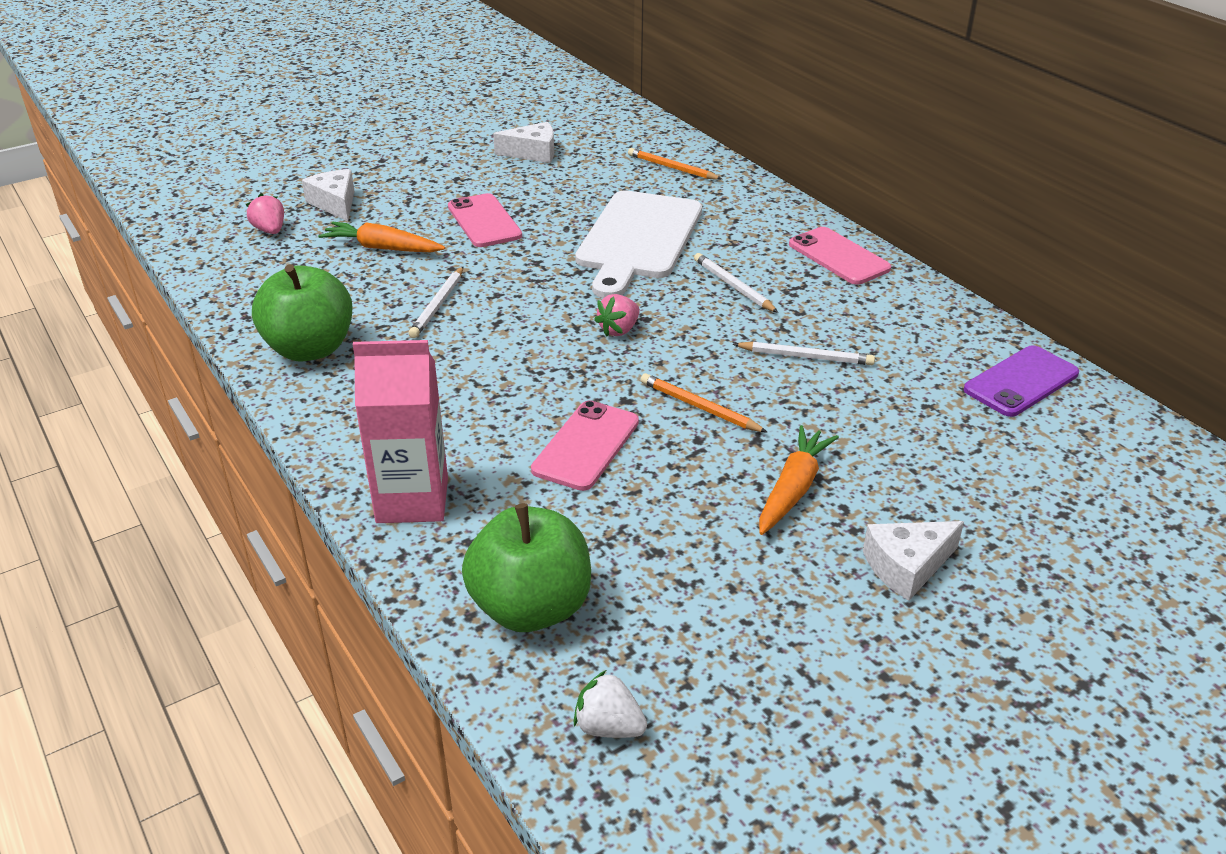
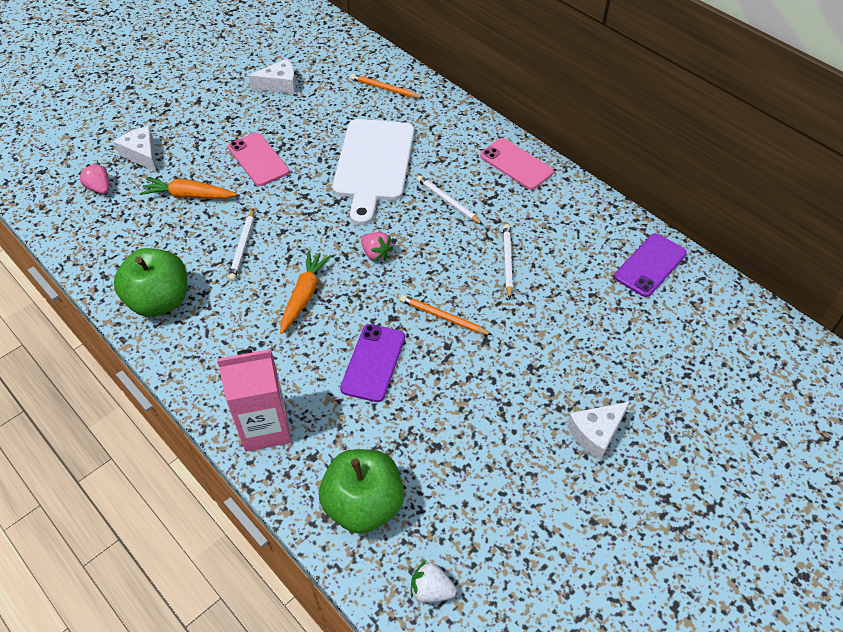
camera: 10 degrees left, 15 degrees up
pink phone [531,400,639,491] -> purple phone [340,324,405,402]
pink strawberry [594,294,640,337] -> pink strawberry turned 75 degrees counterclockwise [361,232,393,262]
white pencil [733,341,875,365] -> white pencil turned 90 degrees counterclockwise [503,224,513,300]
orange carrot [759,425,839,535] -> orange carrot moved to [280,250,332,334]

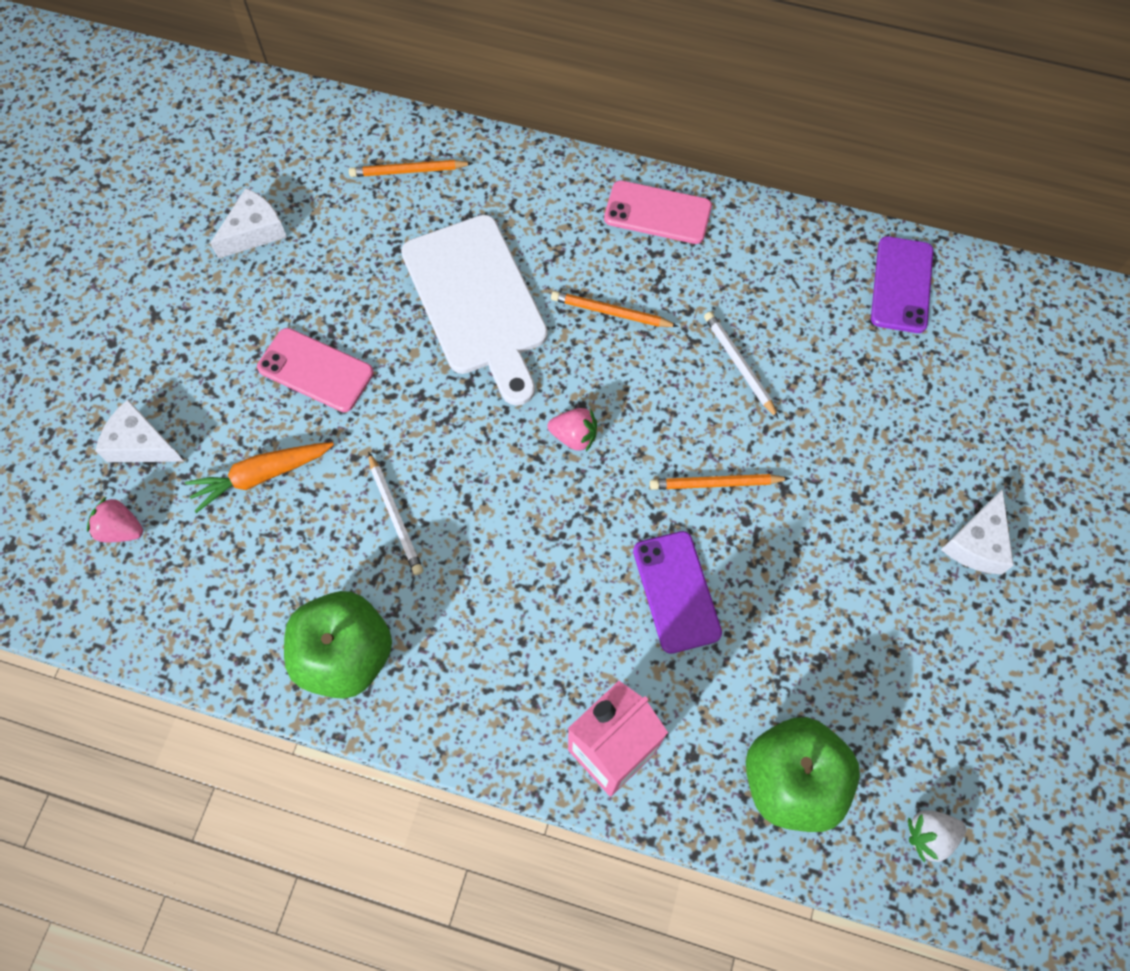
camera: 30 degrees left, 15 degrees up
orange carrot [280,250,332,334] -> none
white pencil [417,175,483,225] -> orange pencil [551,291,679,327]

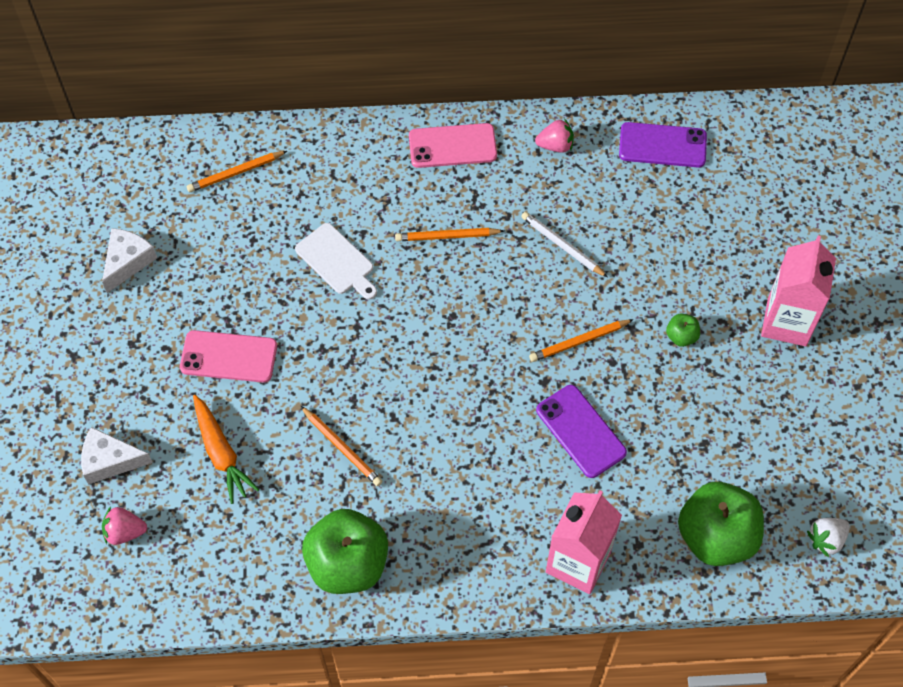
camera: 20 degrees left, 5 degrees down
orange carrot [185,442,334,513] -> orange carrot turned 75 degrees counterclockwise [193,395,259,504]
white pencil [368,452,423,575] -> orange pencil [301,406,382,486]
white cutting board [401,215,548,406] -> white cutting board [295,223,377,299], size x0.53
pink strawberry [548,408,597,452] -> pink strawberry moved to [535,118,574,153]
purple phone [871,236,933,333] -> purple phone turned 75 degrees counterclockwise [619,122,707,167]
white cheese [941,489,1014,574] -> pink carton [761,236,836,346]
none -> green apple [666,314,700,347]

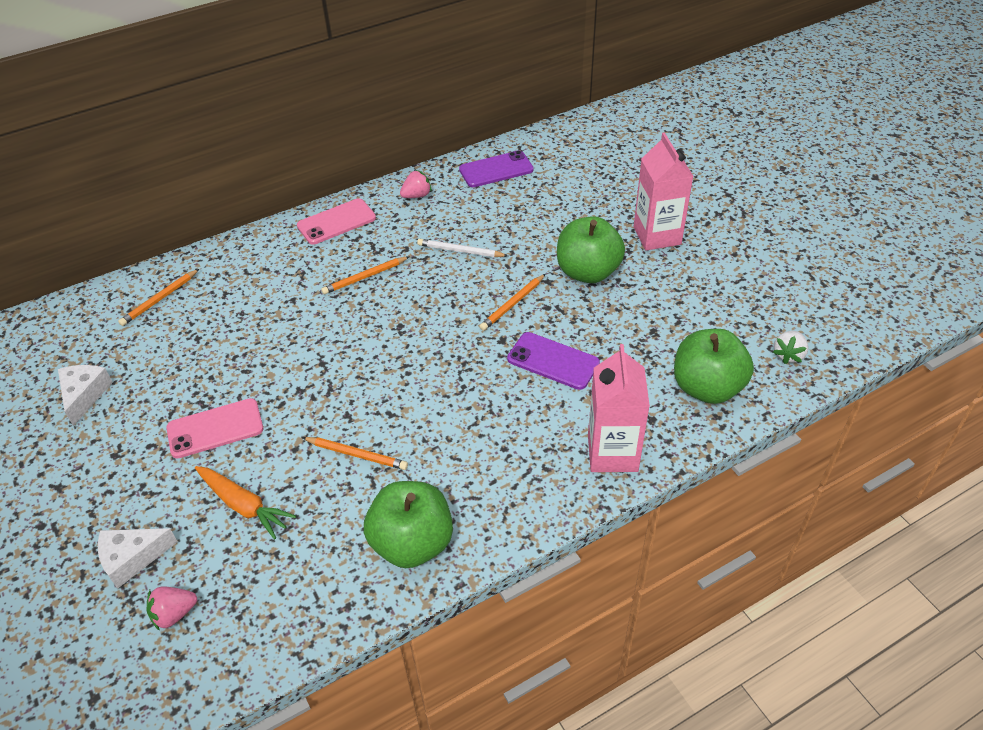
camera: 25 degrees left, 15 degrees down
white cutting board [295,223,377,299] -> none
green apple [666,314,700,347] -> green apple [557,216,625,283], size x2.32

